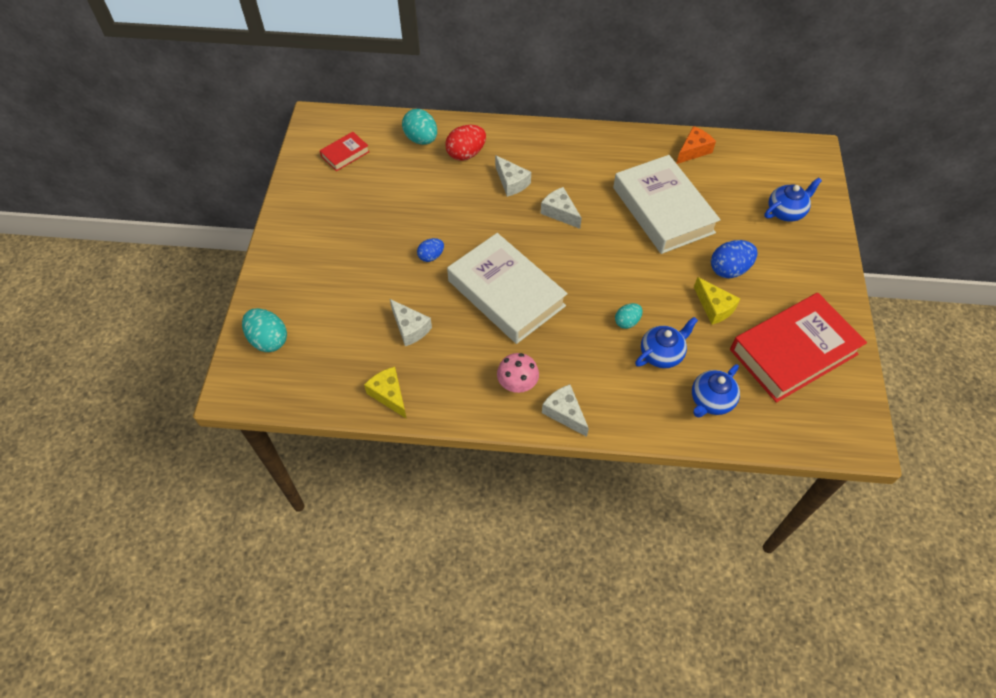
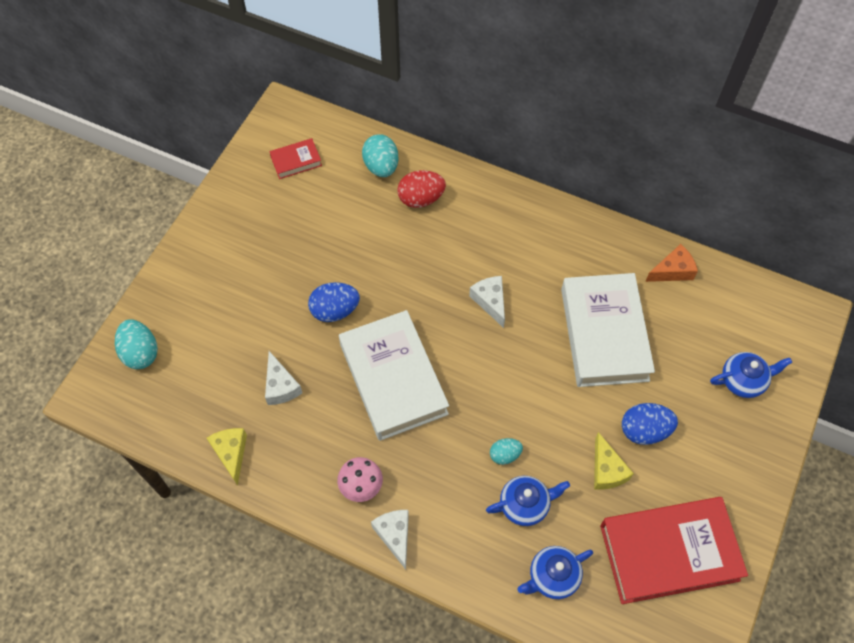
camera: 20 degrees right, 5 degrees up
blue egg [417,238,444,262] -> blue egg [308,282,360,322], size x1.64
white cheese [495,155,531,197] -> none

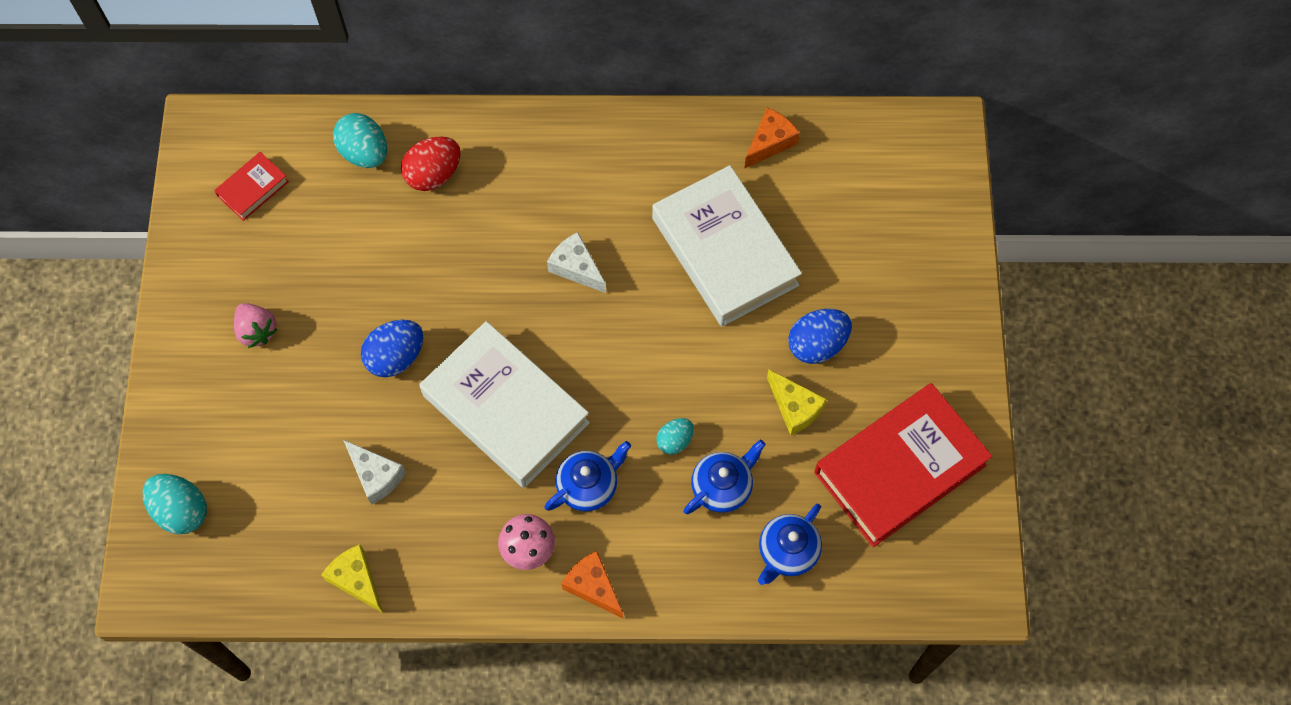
camera: 25 degrees left, 5 degrees up
white cheese [371,510,409,570] -> orange cheese [561,551,624,619]
blue teapot [710,352,792,398] -> blue teapot moved to [544,441,631,511]
none -> pink strawberry [234,303,278,348]

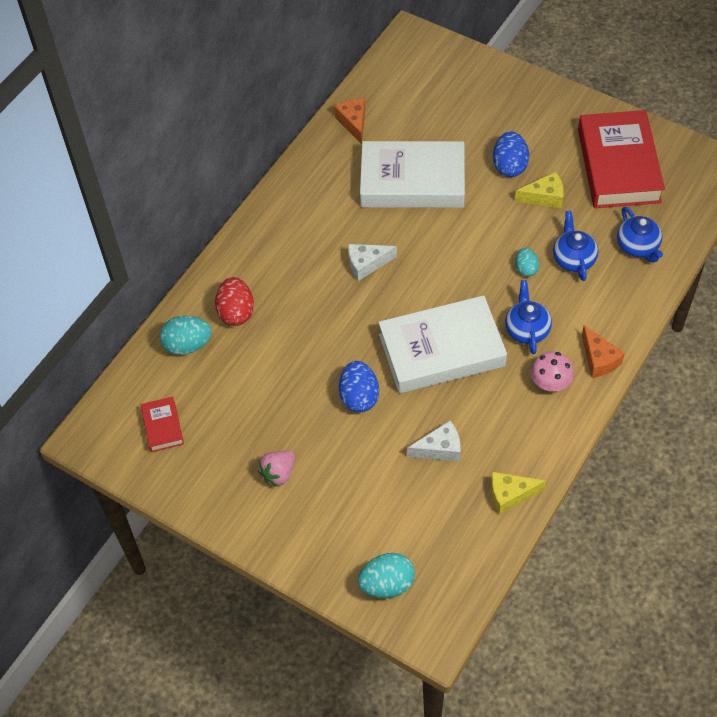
camera: 55 degrees left, 10 degrees down
pink strawberry [234,303,278,348] -> pink strawberry turned 135 degrees clockwise [258,451,295,487]
orange cheese [561,551,624,619] -> orange cheese turned 105 degrees counterclockwise [582,325,625,378]

